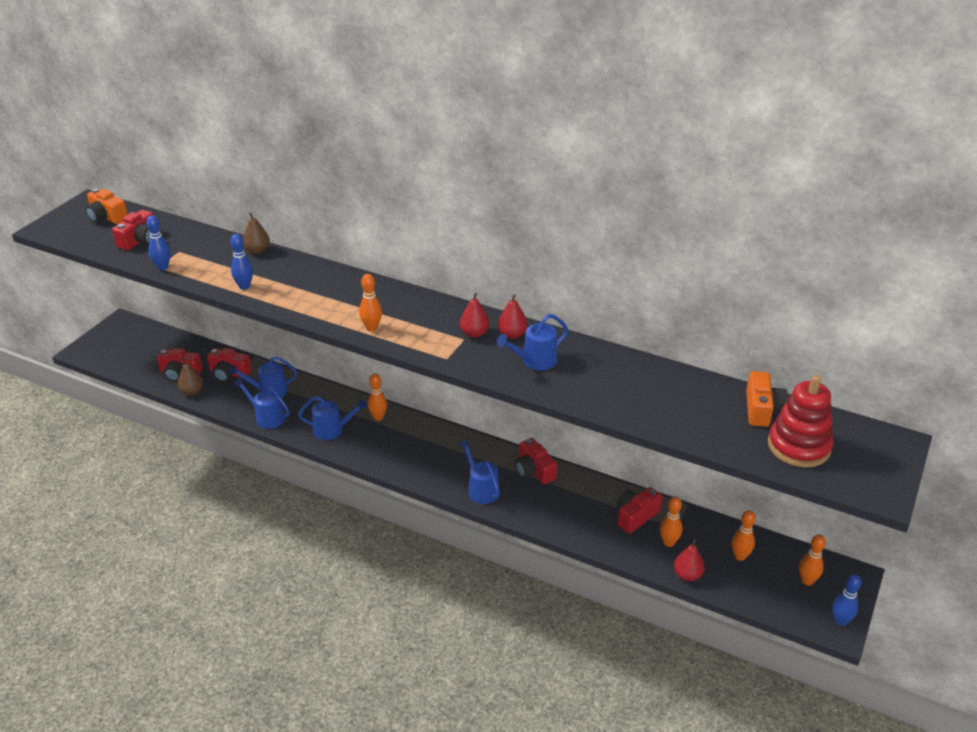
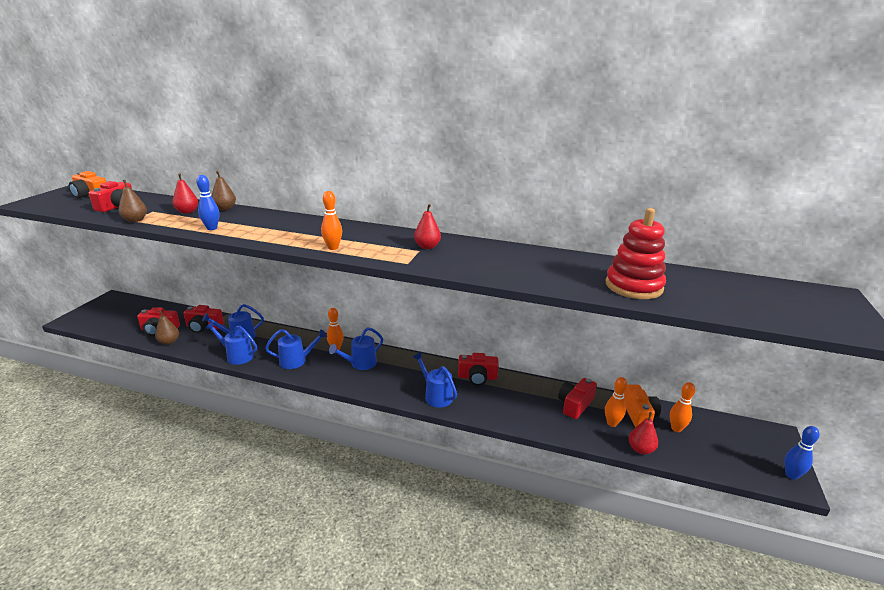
camera: 10 degrees left, 10 degrees down
blue bowling pin [146,215,171,270] -> brown pear [119,180,147,222]
blue watering can [497,314,568,370] -> blue watering can moved to [329,327,383,370]
red pear [498,294,527,339] -> red pear moved to [172,173,198,214]
red camera [515,438,557,484] -> red camera turned 45 degrees counterclockwise [458,353,499,386]
orange camera [746,371,788,427] -> orange camera moved to [624,385,661,427]
red stacking toy [768,375,834,468] -> red stacking toy moved to [605,208,666,299]
orange bowling pin [799,534,826,586] -> none

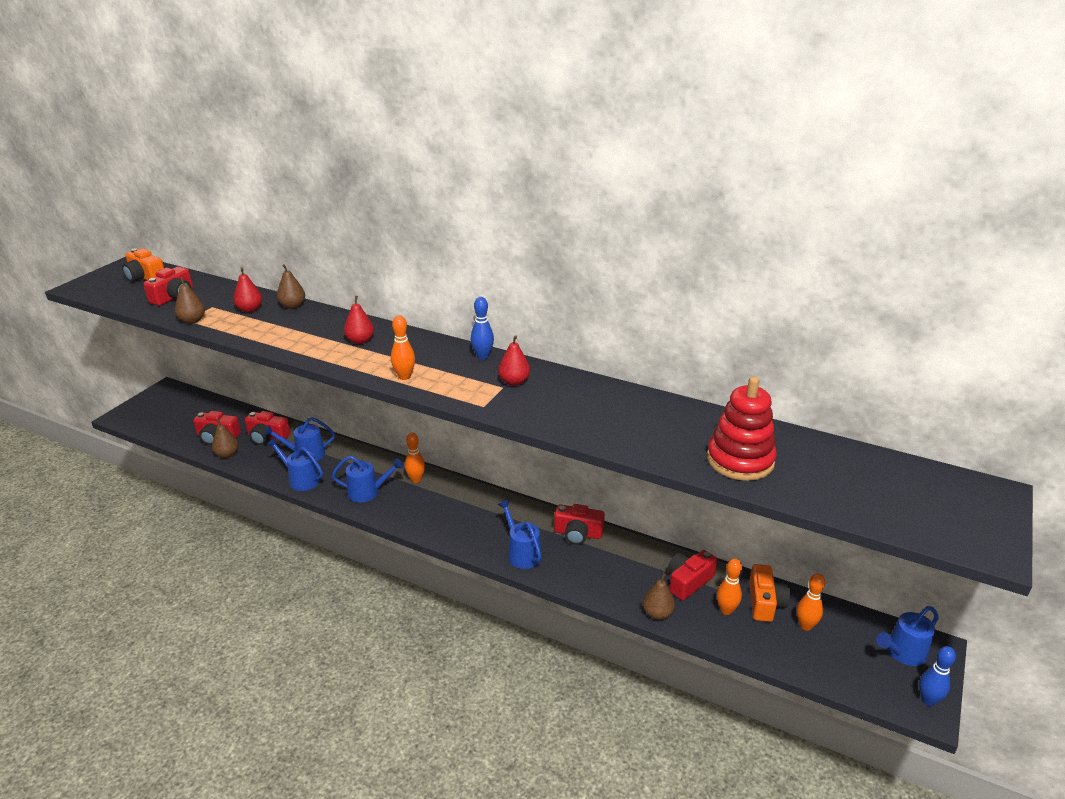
camera: 10 degrees right, 5 degrees up
blue bowling pin [196,175,219,230] -> blue bowling pin moved to [471,297,494,359]
blue watering can [329,327,383,370] -> blue watering can moved to [876,606,939,666]
red pear [629,412,658,455] -> red pear moved to [344,296,374,344]
none -> brown pear [643,573,675,620]

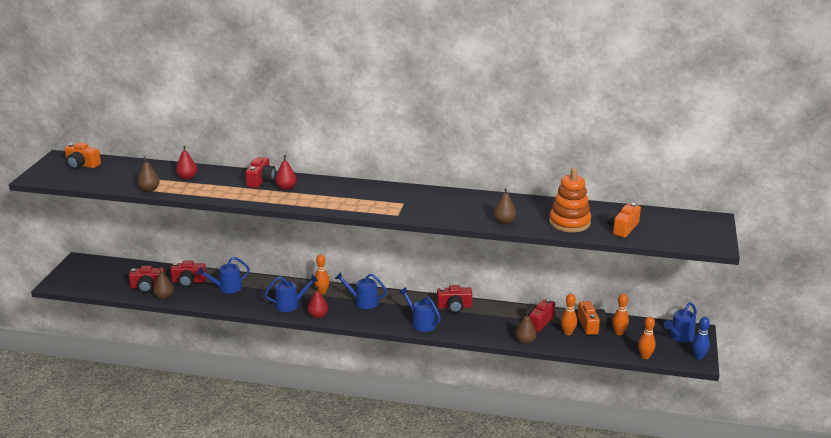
camera: 15 degrees left, 5 degrees down
red camera [143,267,193,306] -> red camera moved to [245,157,276,188]
blue watering can [266,438,323,491] -> blue watering can moved to [335,272,387,309]
brown pear [277,264,305,309] -> brown pear moved to [494,188,516,224]
orange bowling pin [391,315,415,380] -> orange bowling pin moved to [638,316,656,359]
blue bowling pin [471,297,494,359] -> none
red pear [498,335,530,386] -> red pear moved to [308,286,328,318]
red stacking toy [707,376,777,481] -> orange stacking toy [549,168,591,233]
none -> orange camera [607,203,641,238]

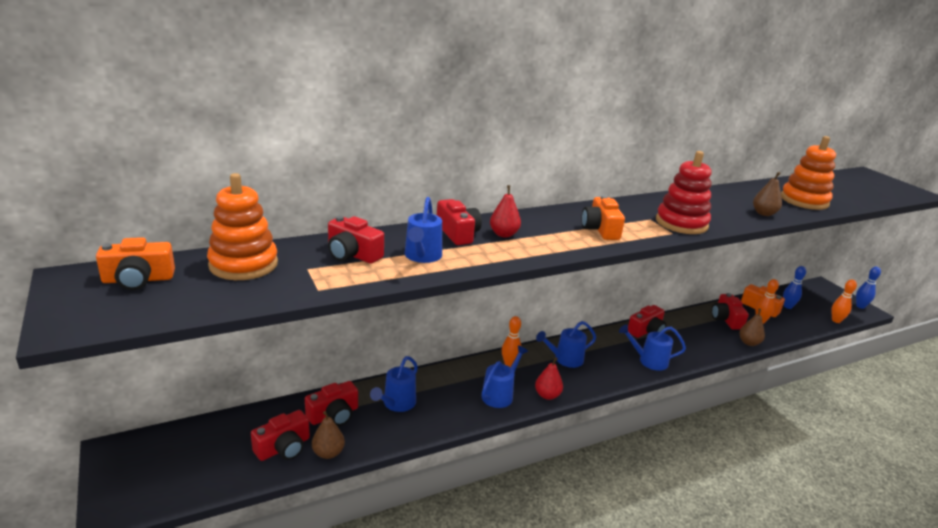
camera: 40 degrees left, 0 degrees up
brown pear [138,157,160,192] -> none
red pear [176,146,197,180] -> red camera [328,216,384,264]
orange camera [607,203,641,238] -> orange camera moved to [581,195,625,240]
orange bowling pin [612,294,629,335] -> blue bowling pin [783,266,806,309]
blue watering can [664,302,697,342] -> blue watering can moved to [405,197,442,263]
none -> orange stacking toy [207,173,278,280]
none -> red stacking toy [656,151,712,234]

